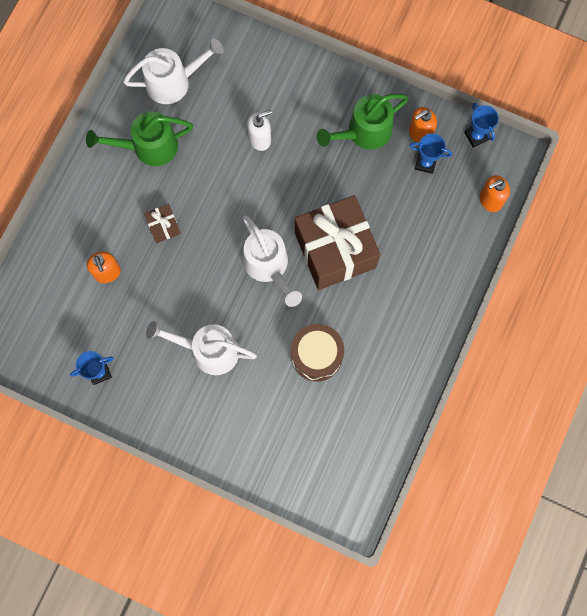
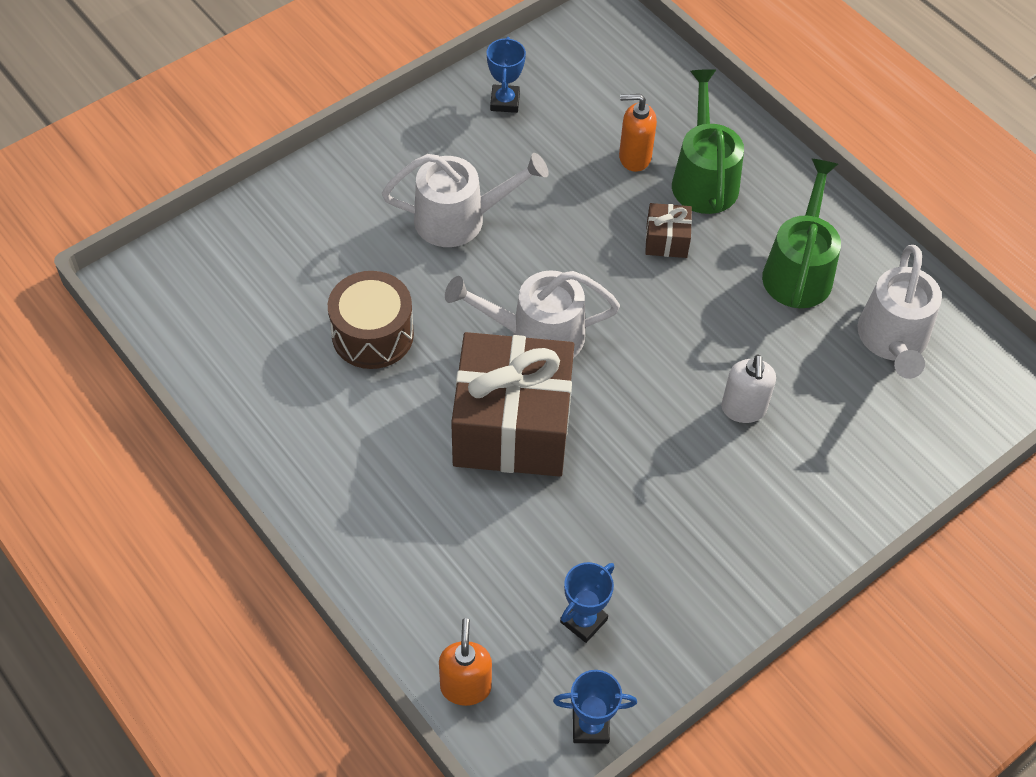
camera: 115 degrees right, 20 degrees down
white watering can [146,321,257,375] -> white watering can turned 45 degrees clockwise [382,153,549,247]
green watering can [317,94,409,150] -> green watering can moved to [672,69,744,214]
orange soap dispenser [409,107,437,142] -> none

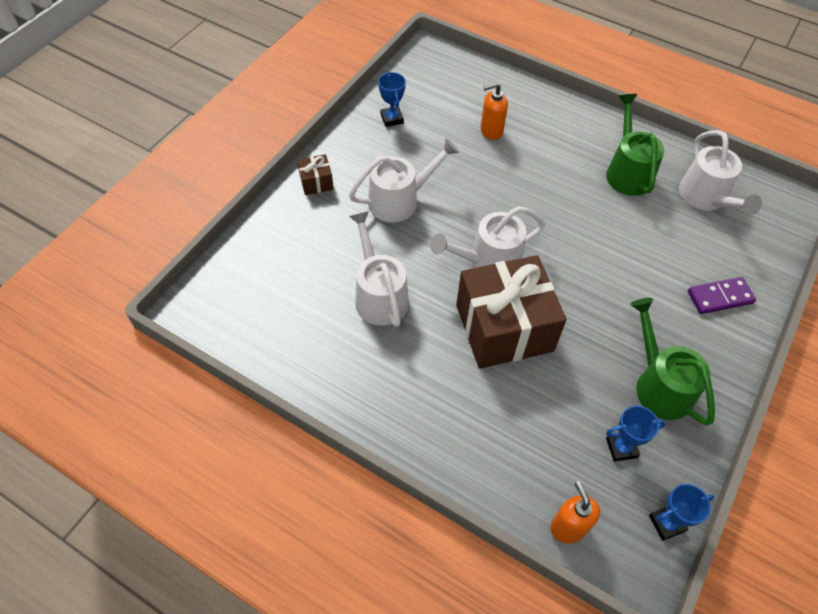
camera: 20 degrees left, 0 degrees up
brown drum [328,271,414,369] -> white watering can [349,211,409,327]
blue trophy [560,562,614,643] -> blue trophy turned 60 degrees clockwise [606,406,666,462]
brown gift [645,203,692,258] -> brown gift moved to [297,154,334,195]
green watering can [672,69,744,214] -> green watering can moved to [630,298,715,426]
white soap dispenser [721,355,776,423] -> none
none -> purple domino [688,277,756,314]

